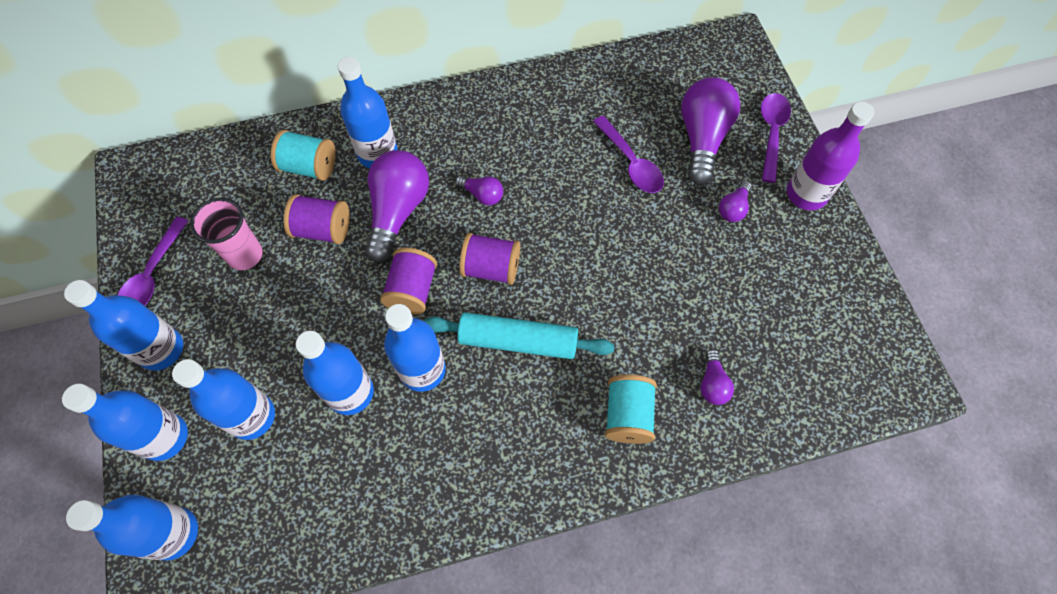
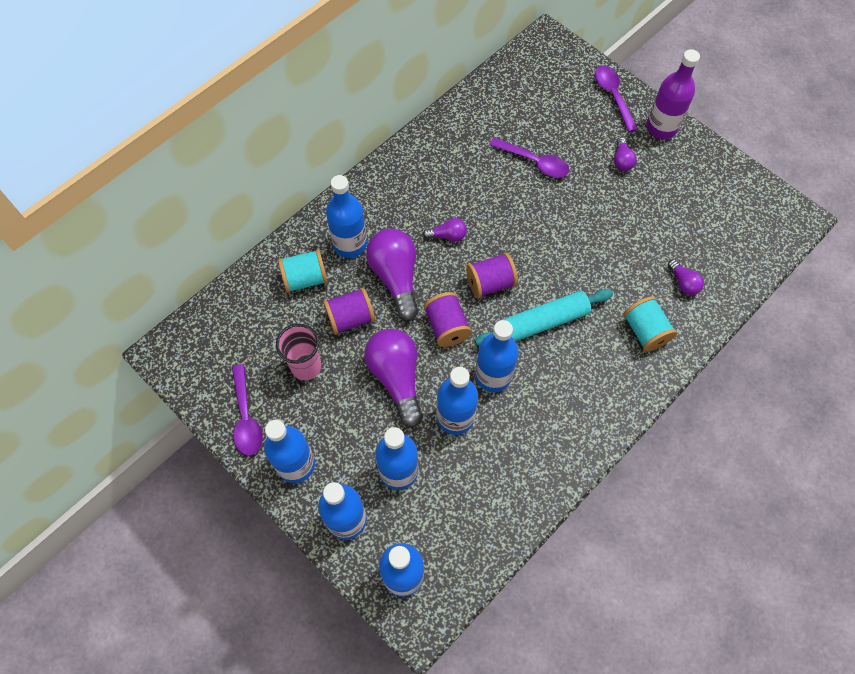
camera: 30 degrees left, 0 degrees up
purple light bulb [681,77,740,185] -> purple light bulb moved to [365,329,423,427]

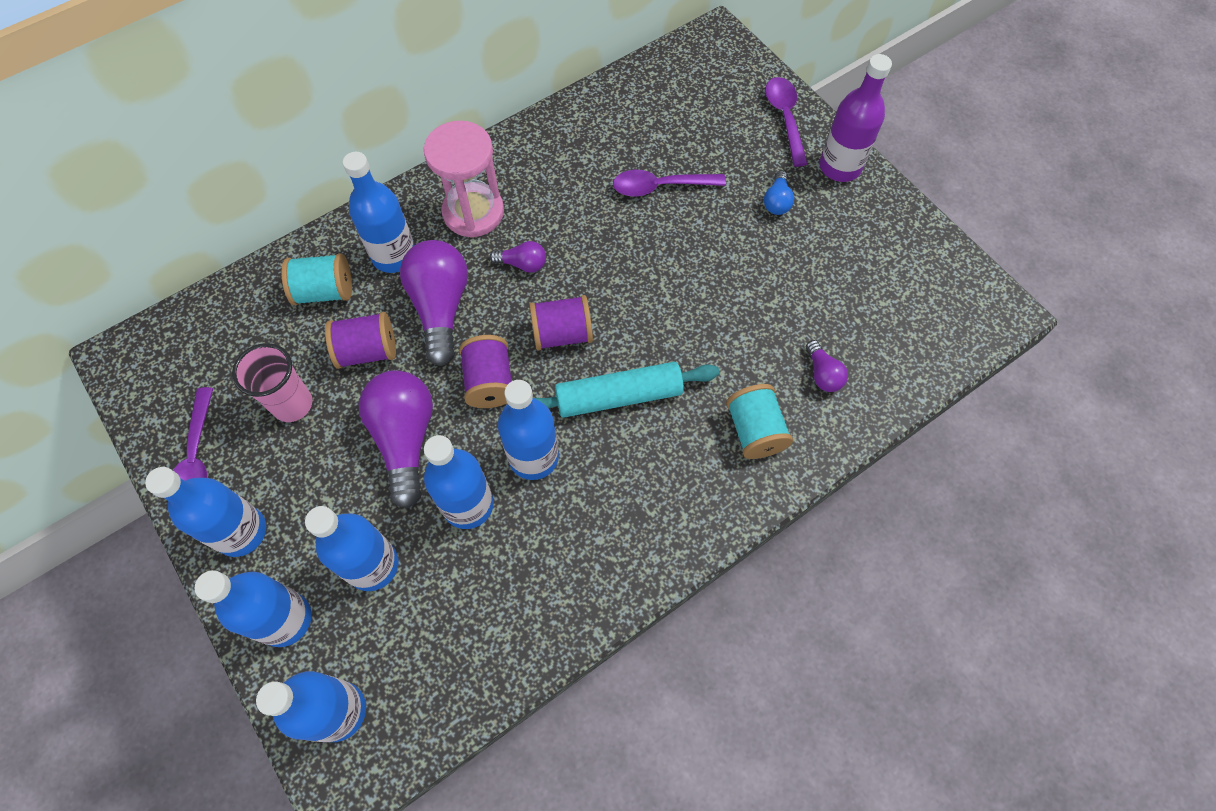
camera: 10 degrees right, 0 degrees up
purple spoon [489,138,569,178] -> purple spoon turned 135 degrees clockwise [613,170,726,197]
purple light bulb [614,137,637,171] -> blue light bulb [764,170,794,215]
none -> pink hourglass [424,120,504,238]

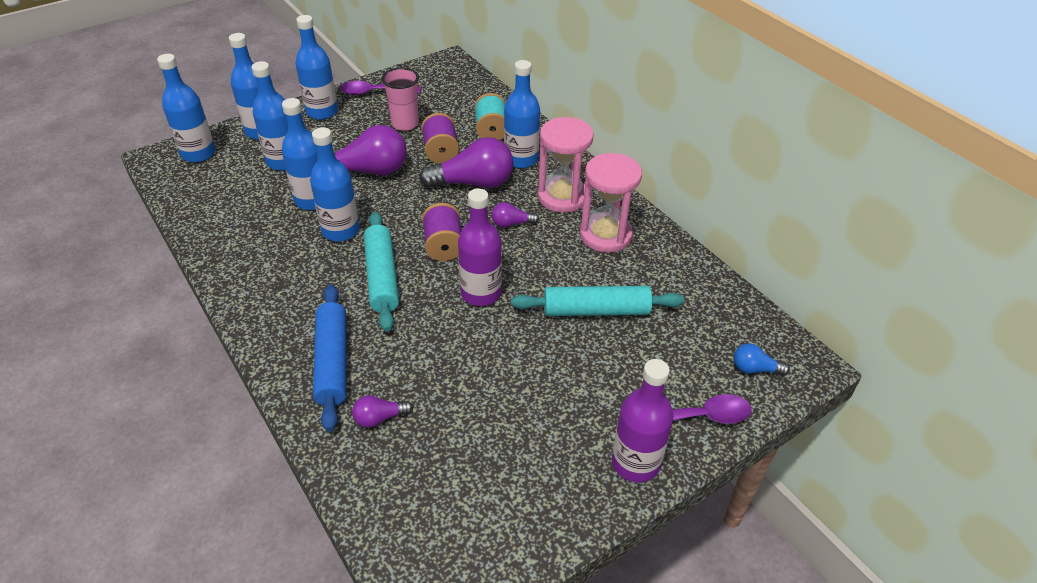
camera: 90 degrees right, 20 degrees down
purple spool [459,335,512,408] -> none
purple light bulb [489,241,546,273] -> purple light bulb turned 75 degrees clockwise [492,202,539,228]
purple spoon [613,170,726,197] -> turquoise rolling pin [511,286,684,316]
turquoise spool [726,384,793,459] -> blue rolling pin [313,284,346,432]
blue light bulb [764,170,794,215] -> blue light bulb moved to [734,343,790,376]
none -> purple bottle [458,188,502,306]
none -> pink hourglass [580,153,642,253]

